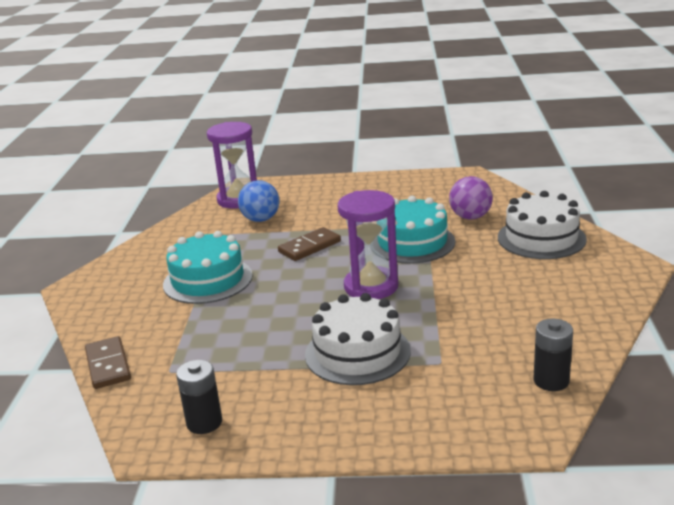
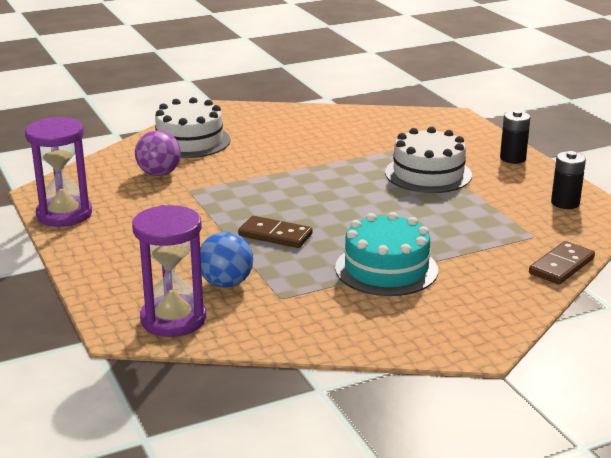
camera: 120 degrees left, 0 degrees up
purple hourglass [338,190,399,299] -> purple hourglass moved to [25,117,92,227]
turquoise cake [373,196,455,264] -> none
black battery [533,318,573,391] -> black battery moved to [500,110,531,164]

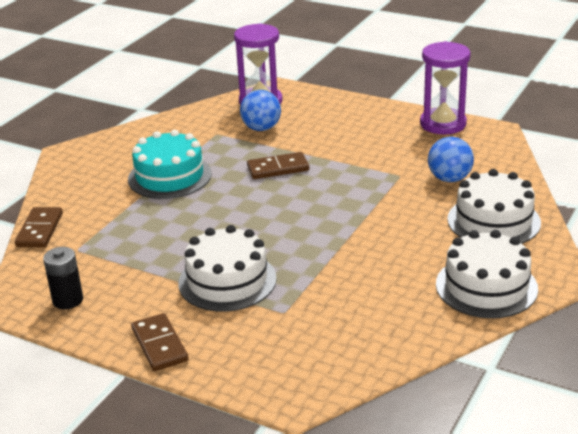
camera: 145 degrees right, 5 degrees up
purple ball [135,130,181,176] -> blue ball [428,137,474,182]
black battery [500,110,531,164] -> brown domino [131,313,188,371]
none -> white cake [436,230,538,318]

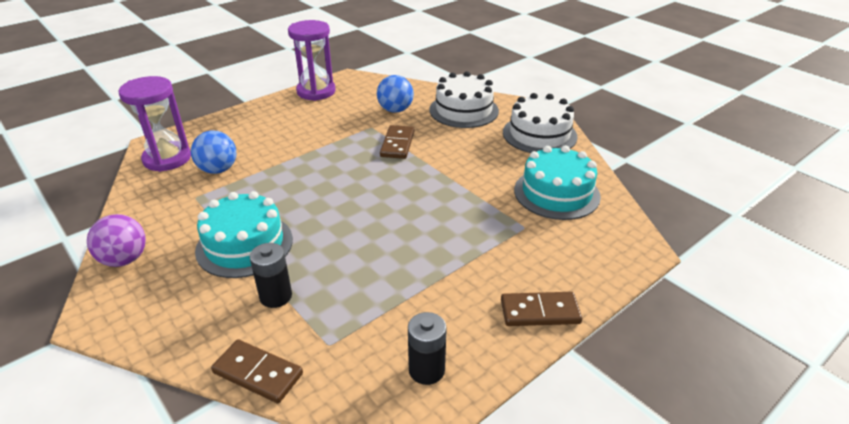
camera: 70 degrees left, 5 degrees up
white cake [178,225,277,312] -> none
brown domino [247,152,309,179] -> brown domino moved to [380,125,415,159]
none -> purple ball [87,214,146,267]
none -> black battery [249,243,292,308]
none -> turquoise cake [514,146,601,220]

